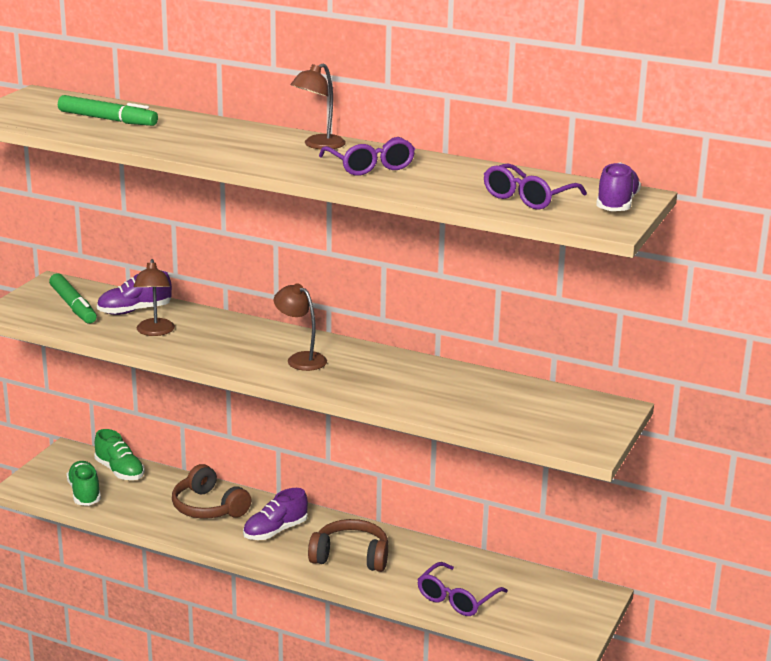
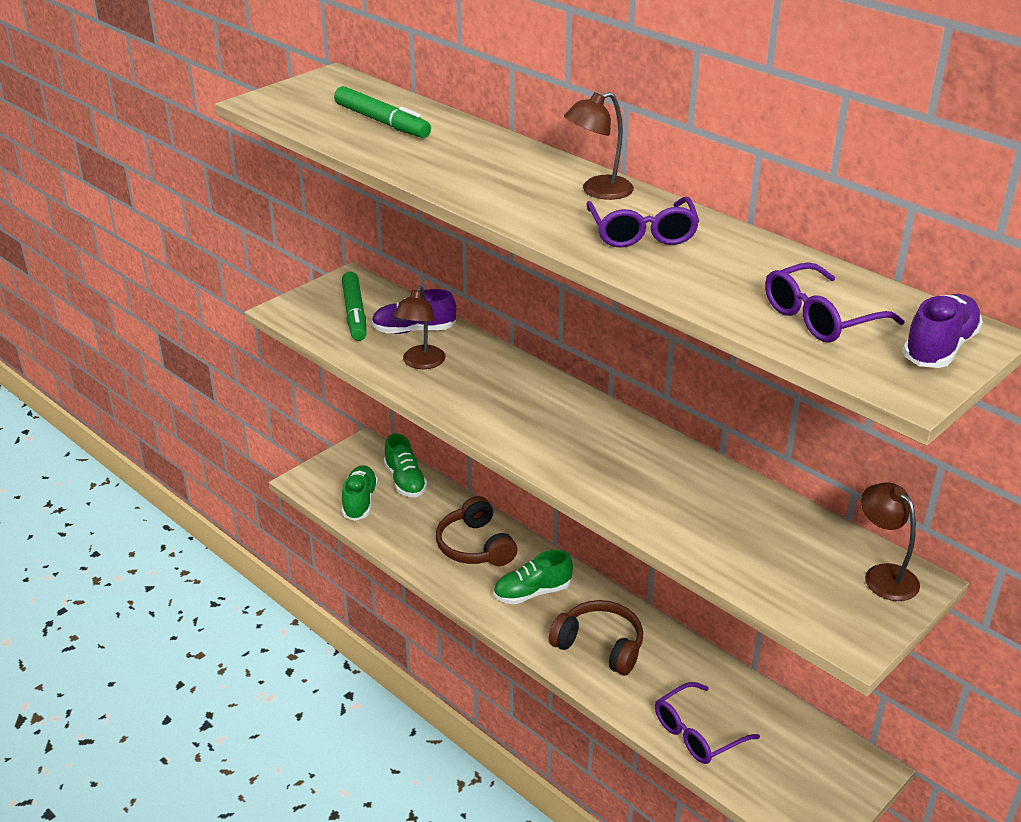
camera: 20 degrees right, 10 degrees up
purple shoe [243,488,308,540] -> green shoe [493,550,573,604]
brown lamp [274,283,327,371] -> brown lamp moved to [861,482,920,601]

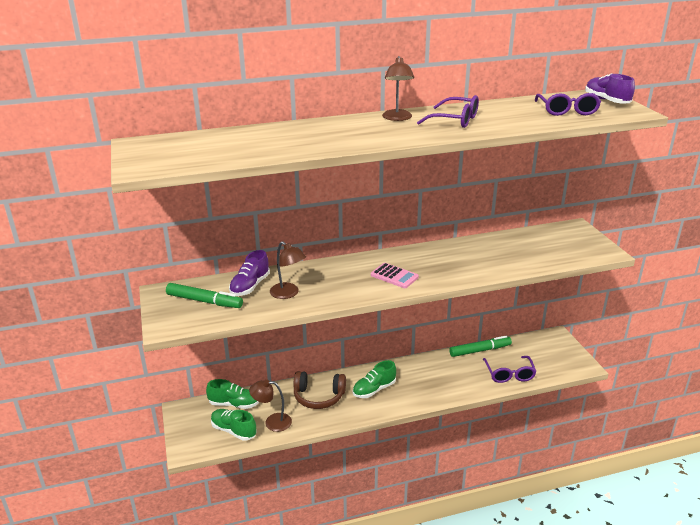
camera: 60 degrees left, 5 degrees down
green marker [334,86,431,138] -> green marker moved to [449,336,512,357]
green shoe [493,550,573,604] -> green shoe turned 45 degrees clockwise [353,360,396,398]
brown headphones [549,600,643,675] -> none
brown lamp [861,482,920,601] -> brown lamp moved to [249,380,292,432]
none -> pink calculator [371,263,419,288]

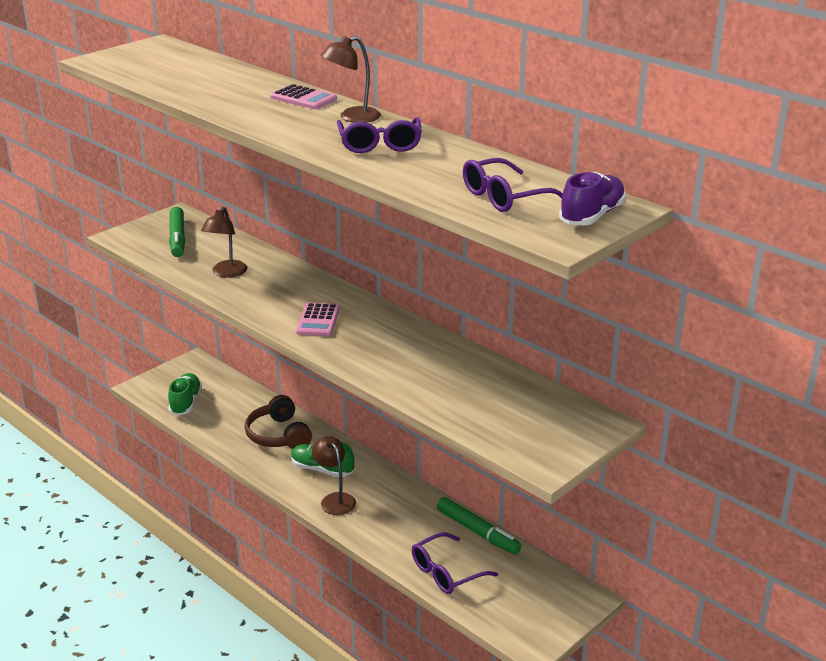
camera: 60 degrees right, 0 degrees up
green shoe [206,379,259,409] -> none
purple shoe [229,250,270,296] -> none
brown lamp [249,380,292,432] -> brown lamp moved to [312,436,356,515]
none -> pink calculator [270,84,337,109]

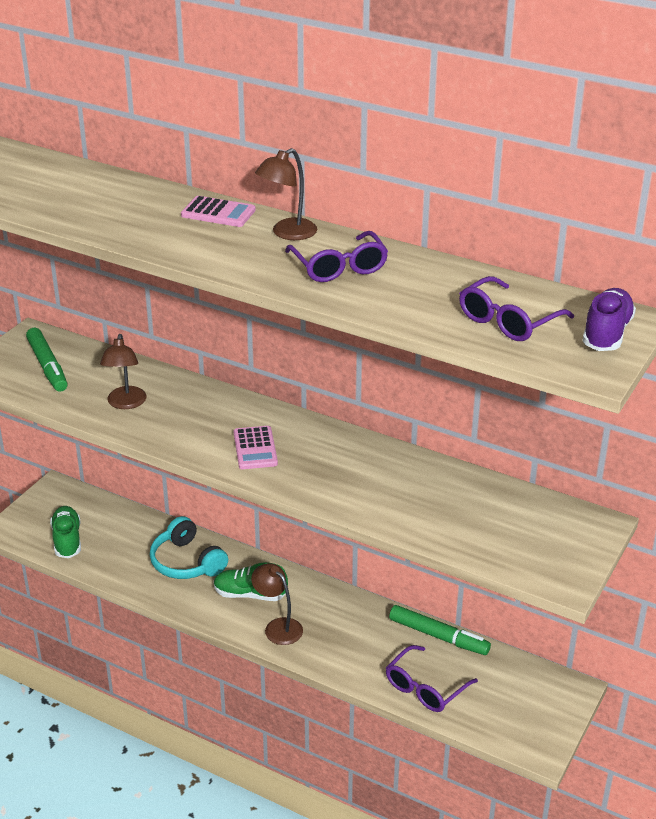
camera: 15 degrees left, 5 degrees up
brown headphones [244,395,312,449] -> turquoise headphones [150,516,228,579]

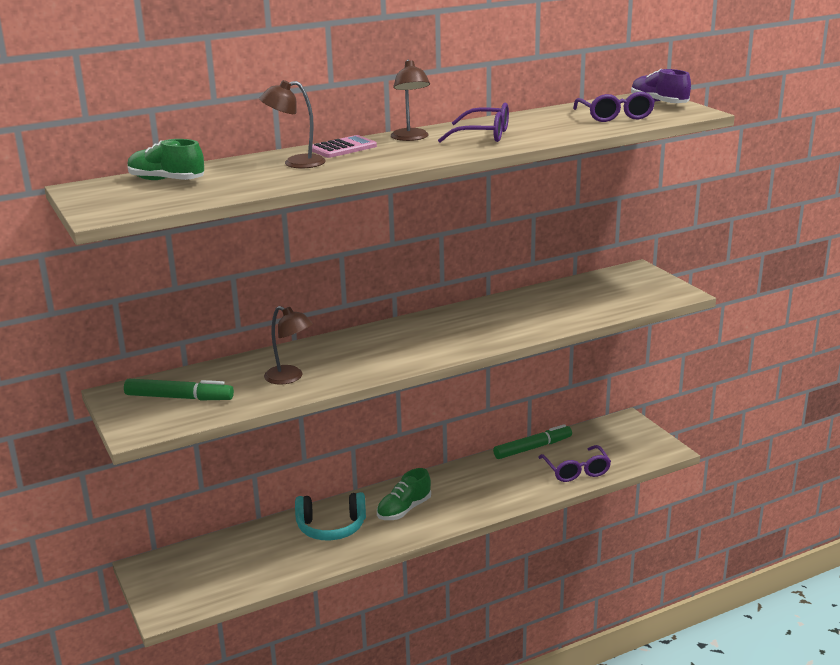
camera: 55 degrees left, 10 degrees down
green shoe [50,506,81,558] -> green shoe moved to [127,139,204,180]
pink calculator [234,426,278,469] -> none
brown lamp [251,563,303,645] -> brown lamp moved to [259,80,326,169]

